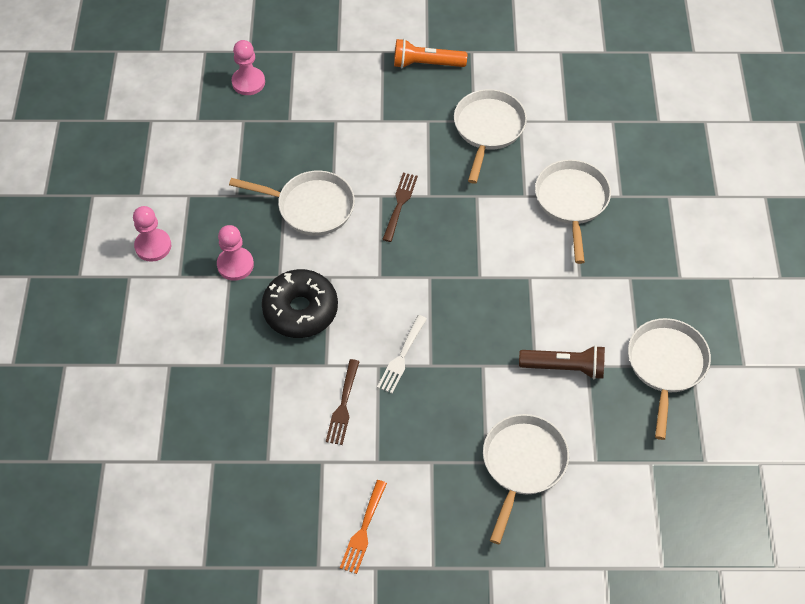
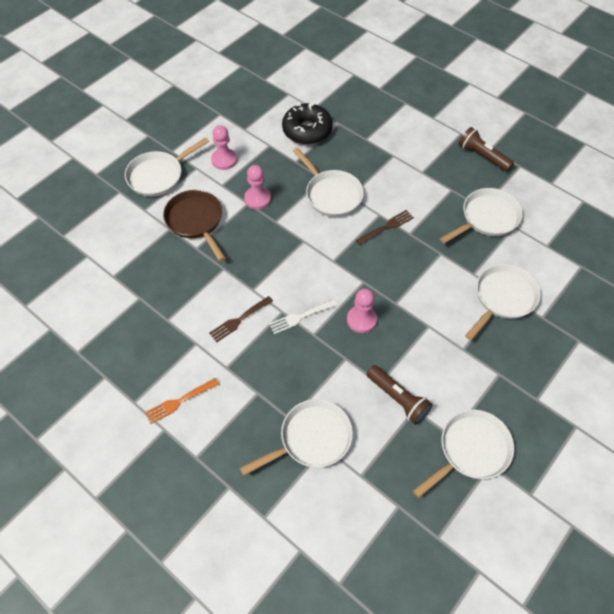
camera: 40 degrees right, 0 degrees up
pink pawn [231,40,265,95] -> pink pawn moved to [347,289,377,333]
black donut [262,269,338,338] -> black donut moved to [282,103,333,145]
orange flashlight [394,39,467,68] -> brown flashlight [459,127,514,172]
none -> white pan [125,137,209,197]
none -> brown pan [163,190,225,261]

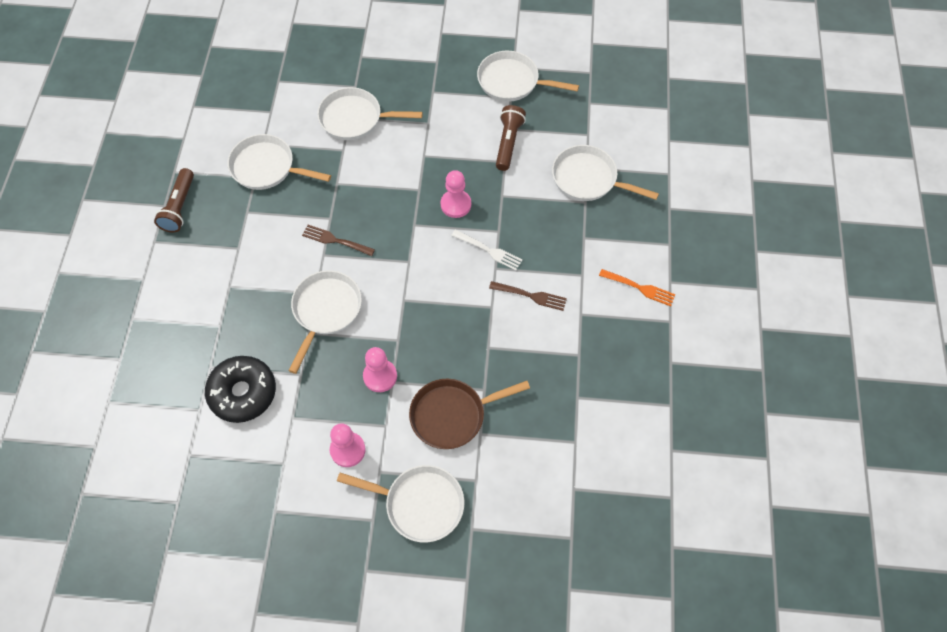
camera: 125 degrees left, 5 degrees up
brown pan [163,190,225,261] -> brown pan turned 45 degrees clockwise [409,379,530,449]

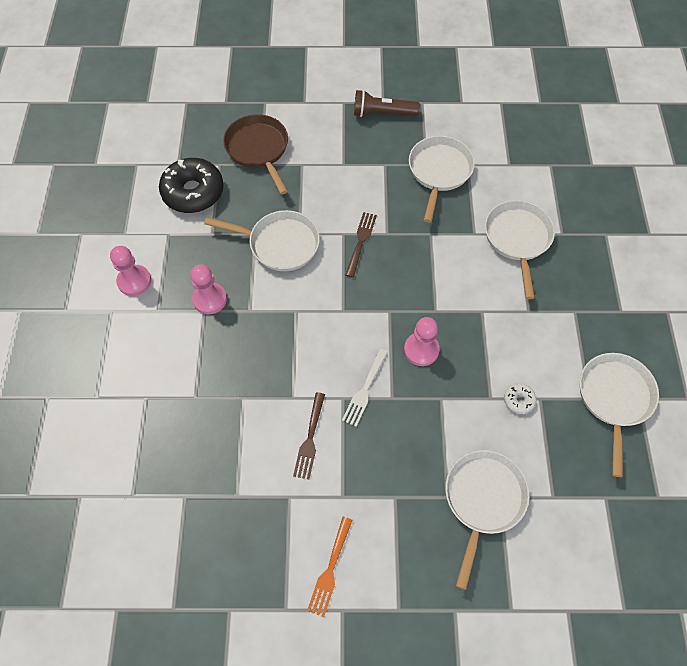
camera: 85 degrees right, 0 degrees up
white pan [337,465,464,543] -> none
brown pan [409,379,530,449] -> brown pan moved to [223,114,288,195]
brown flashlight [496,105,526,171] -> white donut [504,383,537,414]

